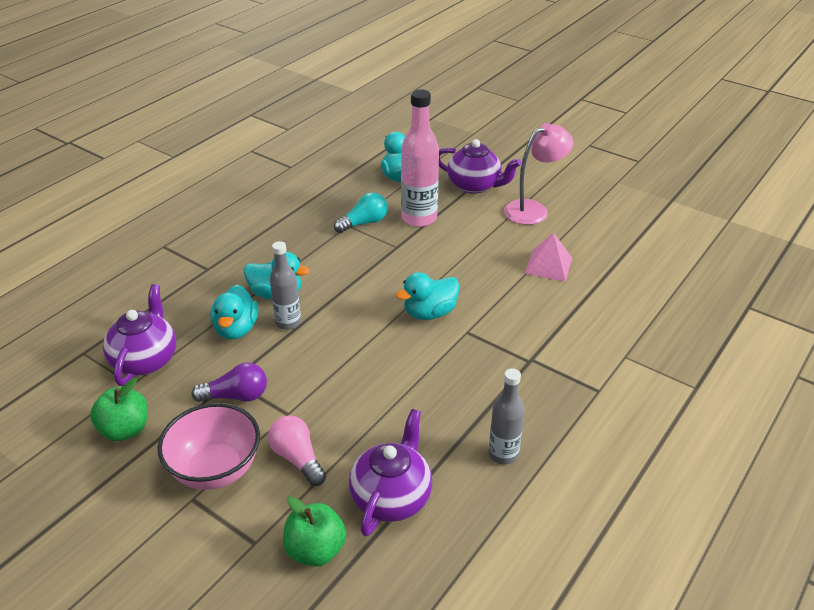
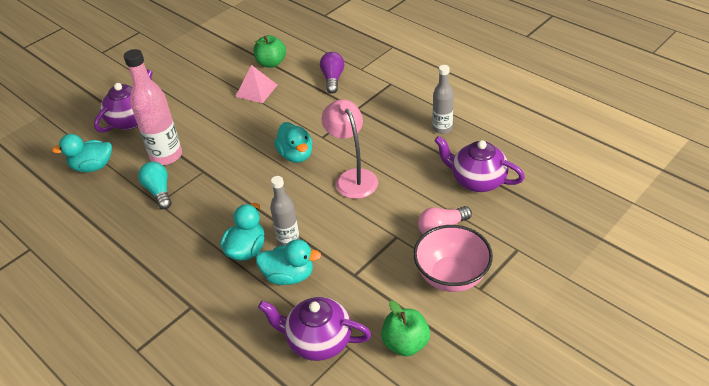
camera: 80 degrees left, 5 degrees up
purple light bulb [191,363,267,402] -> purple light bulb moved to [320,52,344,94]
green apple [283,496,346,567] -> green apple moved to [254,35,286,68]
pink lamp [504,123,574,225] -> pink lamp moved to [321,99,378,199]

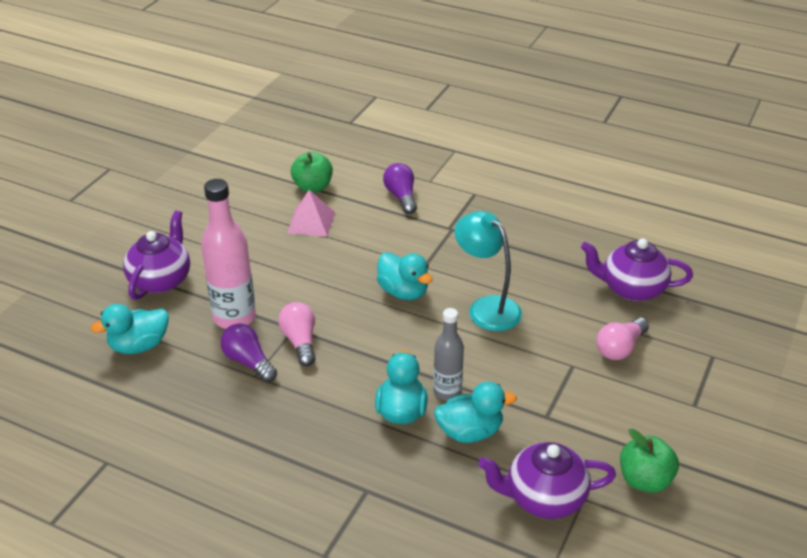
camera: 20 degrees left, 5 degrees down
turquoise light bulb [138,162,171,209] -> purple light bulb [221,323,277,382]
pink lamp [321,99,378,199] -> turquoise lamp [454,211,522,331]
pink bowl [413,225,493,292] -> none
grey bottle [432,65,454,134] -> none
none -> pink light bulb [278,302,316,366]

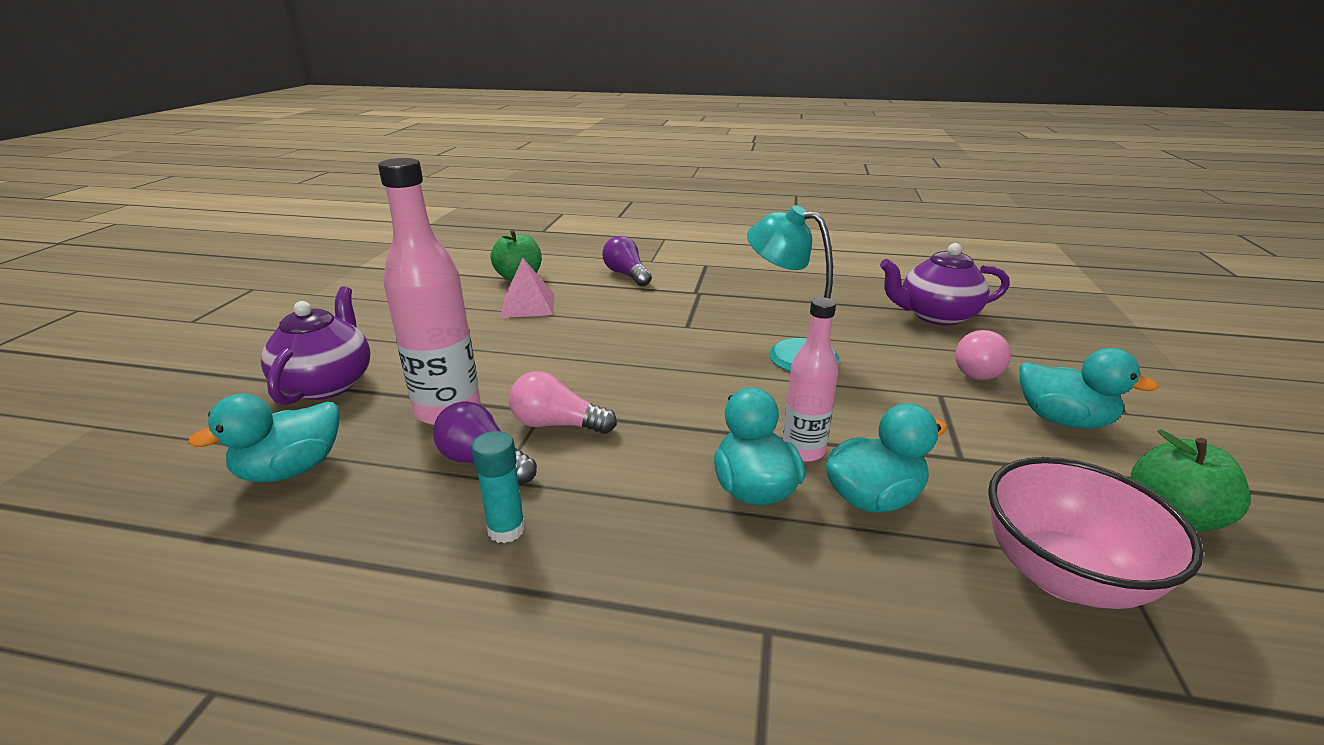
camera: 15 degrees left, 10 degrees down
pink light bulb [278,302,316,366] -> pink light bulb turned 45 degrees counterclockwise [509,371,617,434]
turquoise duck [377,252,432,300] -> turquoise duck moved to [1019,348,1159,428]
grey bottle [433,308,464,400] -> pink bottle [783,297,838,462]
purple teapot [478,442,616,519] -> pink bowl [988,457,1203,609]
none -> turquoise glue stick [471,431,525,543]

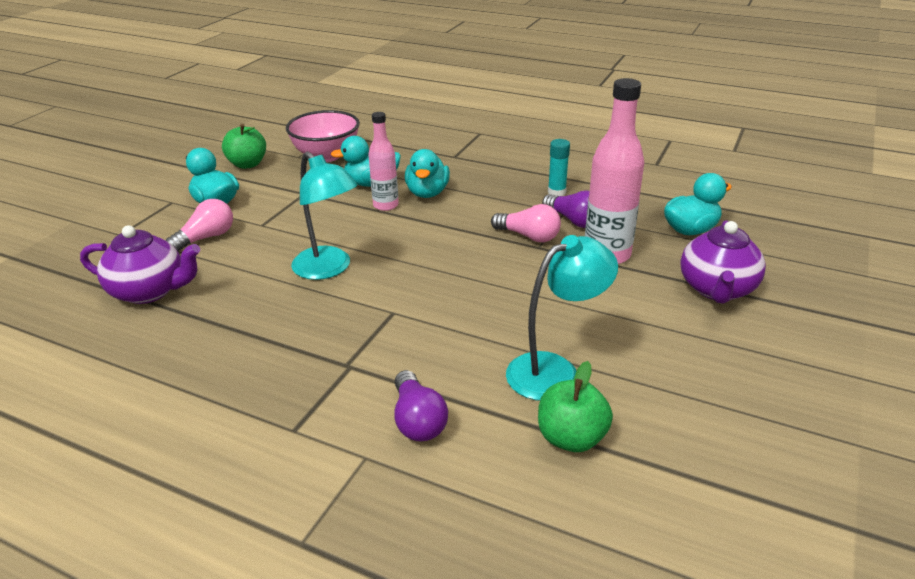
camera: 165 degrees left, 5 degrees up
pink pyramid [500,258,554,318] -> turquoise lamp [506,235,618,401]

